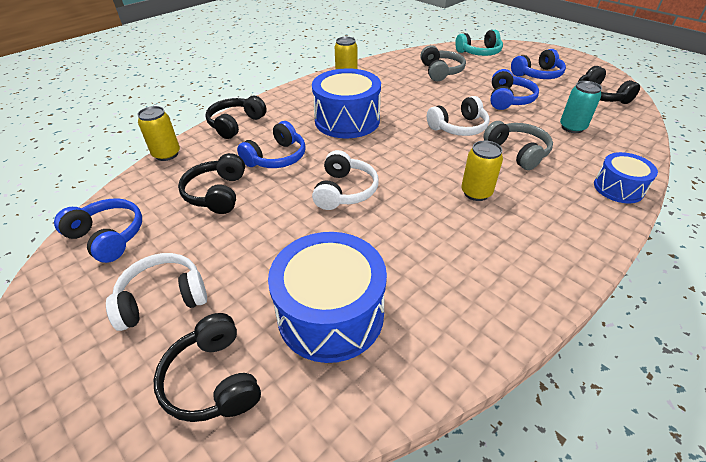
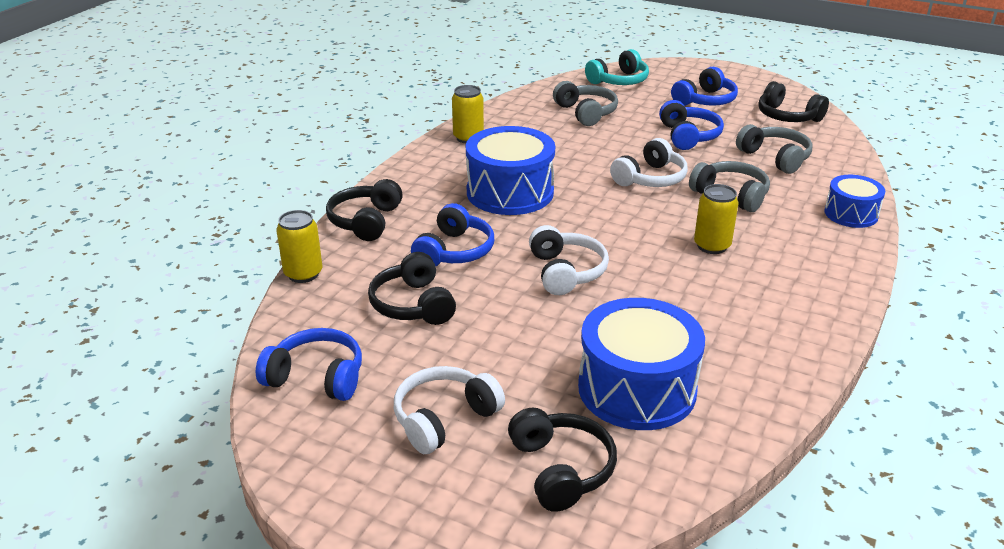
camera: 20 degrees left, 10 degrees down
black headphones [154,313,261,422] -> black headphones turned 150 degrees counterclockwise [508,408,617,512]
turquoise can [560,81,602,133] -> grey headphones [736,124,813,174]

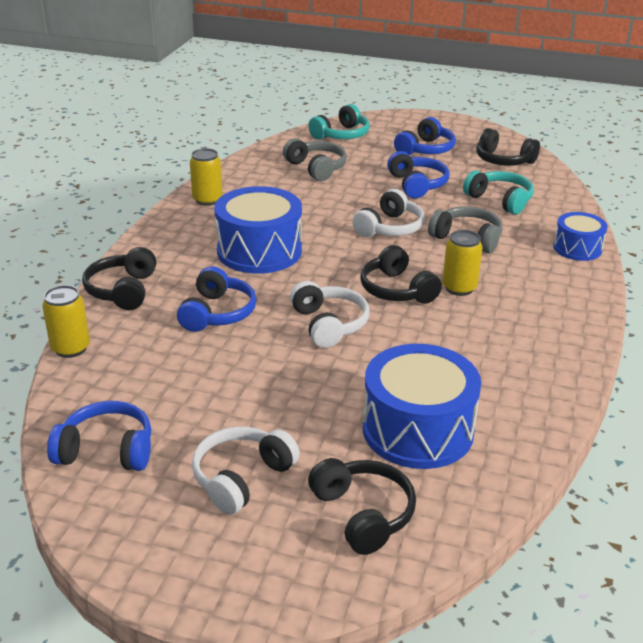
camera: 10 degrees left, 0 degrees up
black headphones [368,252,456,325] -> black headphones moved to [360,245,442,304]
grey headphones [736,124,813,174] -> turquoise headphones [463,170,534,215]

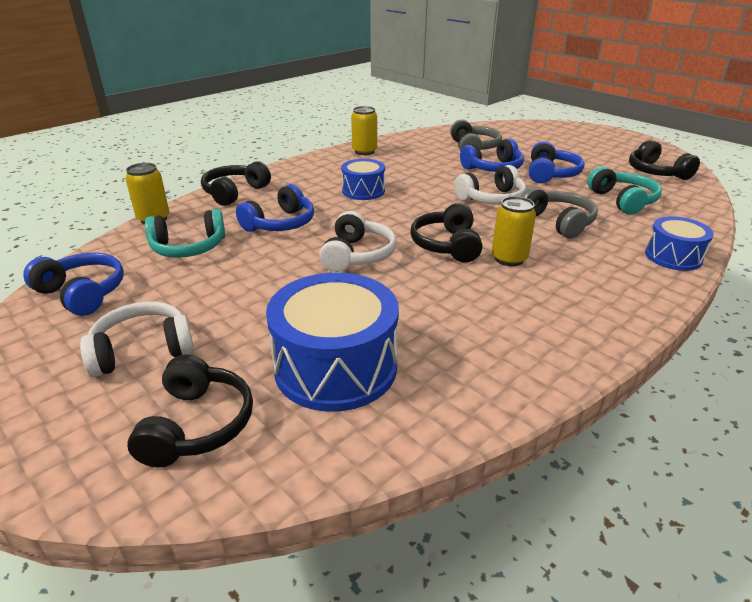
camera: 30 degrees right, 0 degrees up
blue drum [214,186,302,274] -> blue drum [341,159,385,200], size x0.57
turquoise headphones [308,104,370,140] -> turquoise headphones moved to [145,209,225,258]
blue headphones [394,117,456,155] -> blue headphones moved to [460,138,524,172]

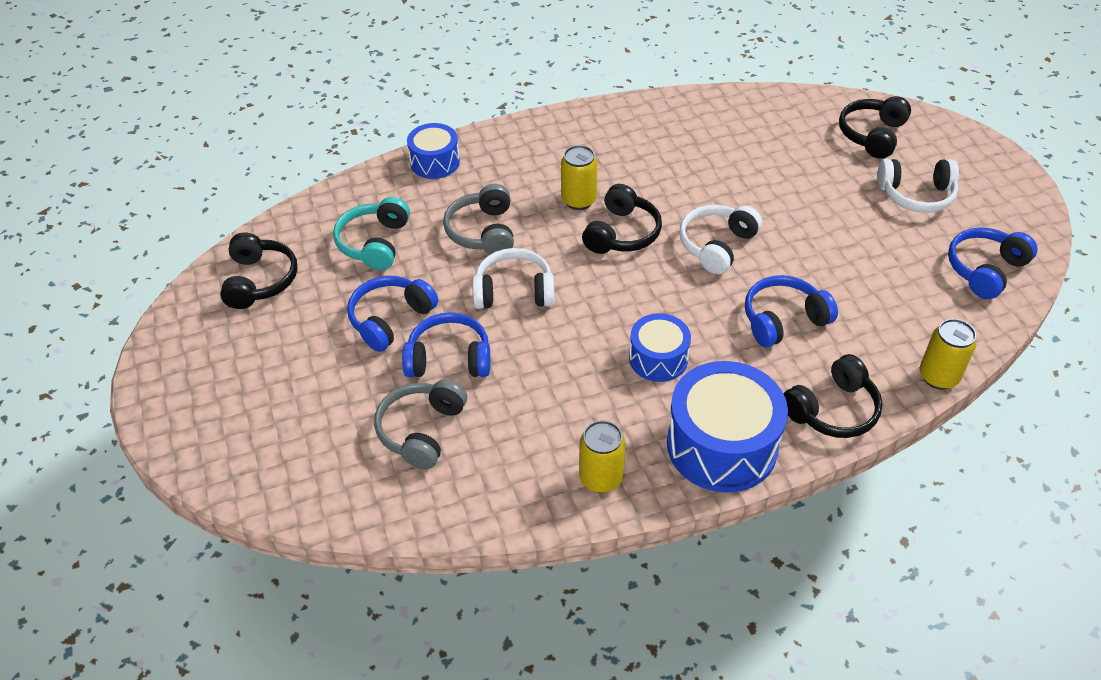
camera: 155 degrees left, 15 degrees up
blue headphones [23,253,124,316] -> blue headphones turned 75 degrees clockwise [948,227,1037,299]
turquoise headphones [145,209,225,258] -> none
blue drum [266,273,399,412] -> blue drum moved to [667,361,788,492]

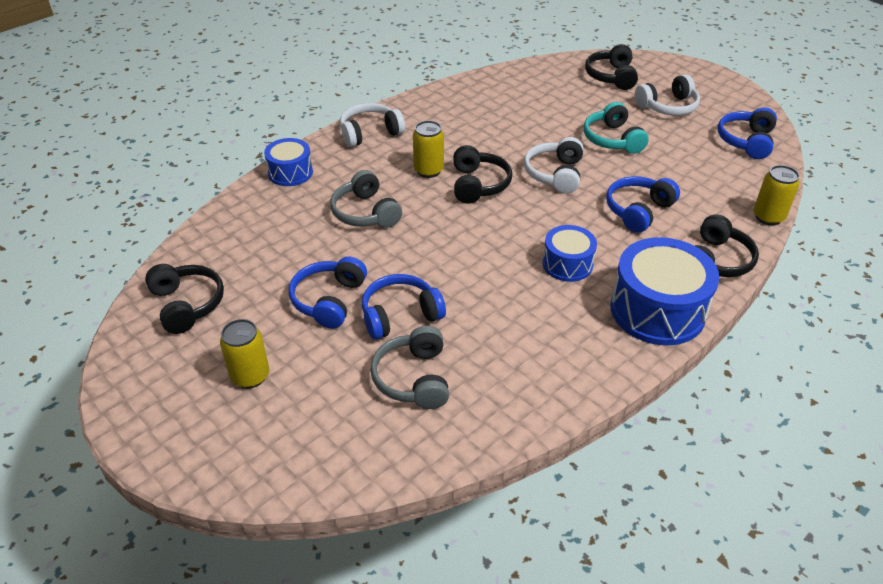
camera: 25 degrees left, 5 degrees down
turquoise headphones [333,197,410,270] -> turquoise headphones moved to [584,102,649,154]
white headphones [472,248,554,309] -> white headphones moved to [340,103,405,147]
yellow can [579,420,626,493] -> yellow can moved to [220,319,269,388]

